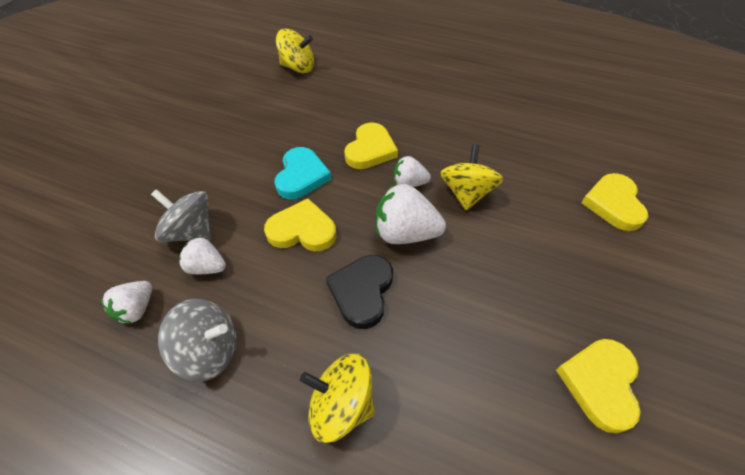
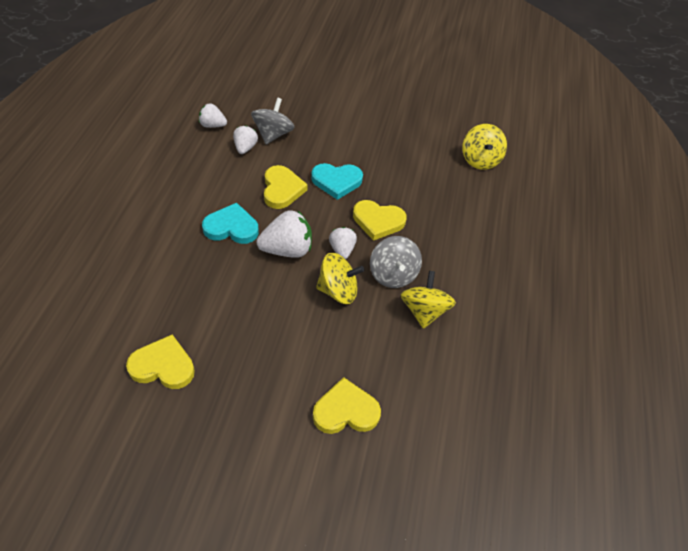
camera: 75 degrees right, 0 degrees up
grey spinning top [158,299,237,382] -> grey spinning top moved to [370,236,422,288]
yellow spinning top [300,354,375,443] -> yellow spinning top moved to [400,271,456,329]
black heart [326,255,393,329] -> turquoise heart [202,203,259,244]
white strawberry [376,184,446,244] -> white strawberry turned 75 degrees clockwise [256,210,312,258]

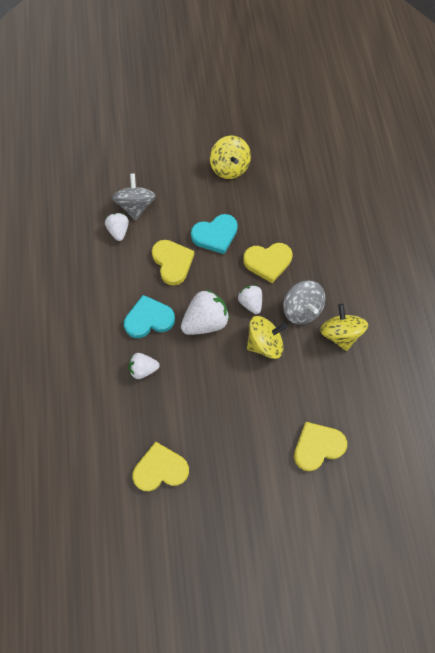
camera: 15 degrees left, 15 degrees up
white strawberry [199,103,227,128] -> white strawberry moved to [129,353,160,379]
yellow spinning top [462,124,507,170] -> yellow spinning top moved to [210,136,251,179]

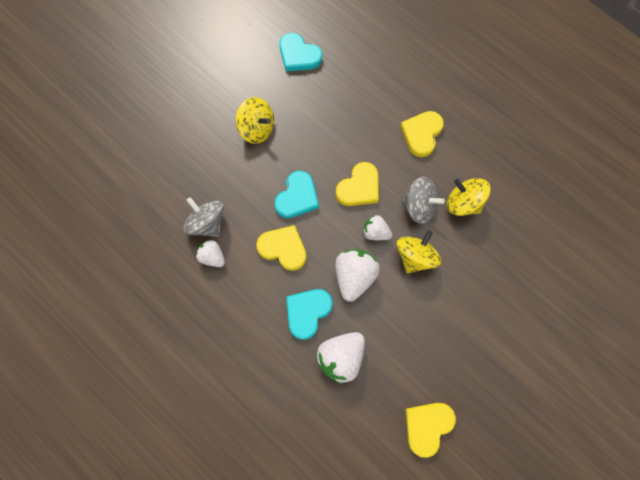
camera: 40 degrees left, 5 degrees up
white strawberry [129,353,160,379] -> white strawberry [316,332,365,384], size x1.68
yellow heart [294,422,347,471] -> yellow heart moved to [400,111,444,157]
none -> turquoise heart [280,33,322,72]

